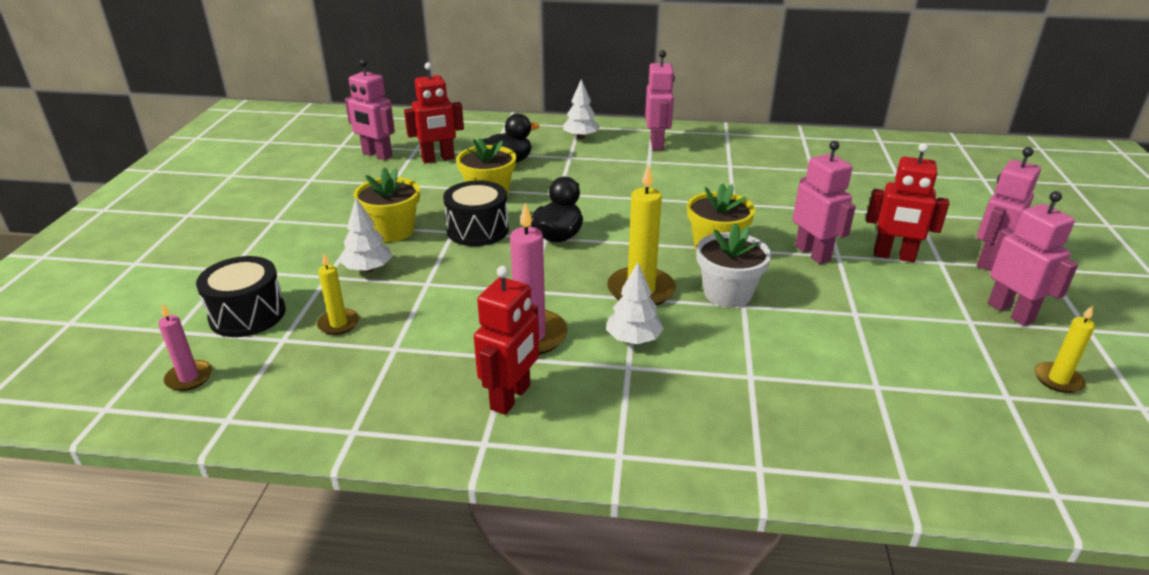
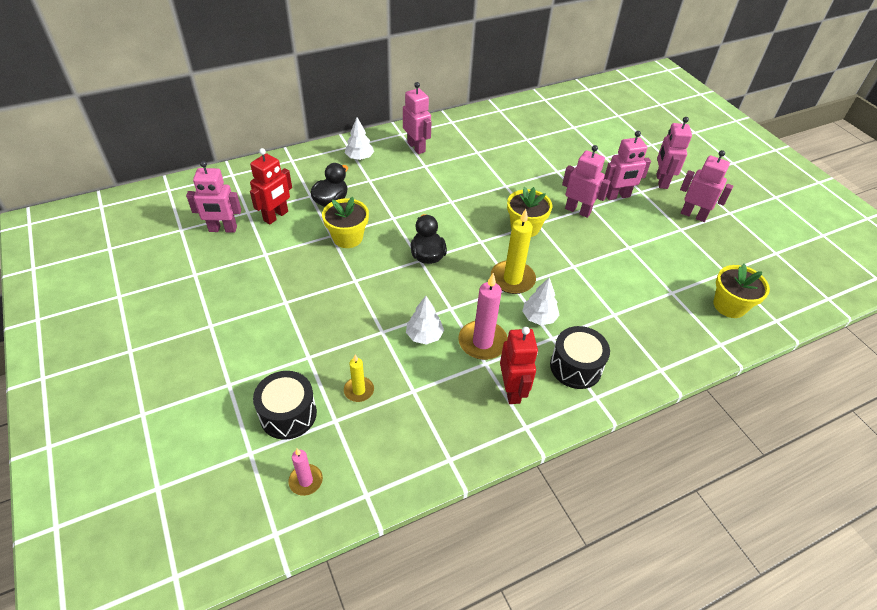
camera: 35 degrees left, 15 degrees up
white tree [340,198,392,272] -> white tree moved to [406,296,444,345]
yellow flower pot [354,167,420,242] -> yellow flower pot moved to [713,264,770,318]
black drum [443,181,509,246] -> black drum moved to [550,326,610,389]
white flower pot [696,223,771,307] -> none
red robot [866,143,949,262] -> pink robot [604,131,651,200]
yellow candle [1035,305,1095,393] -> none

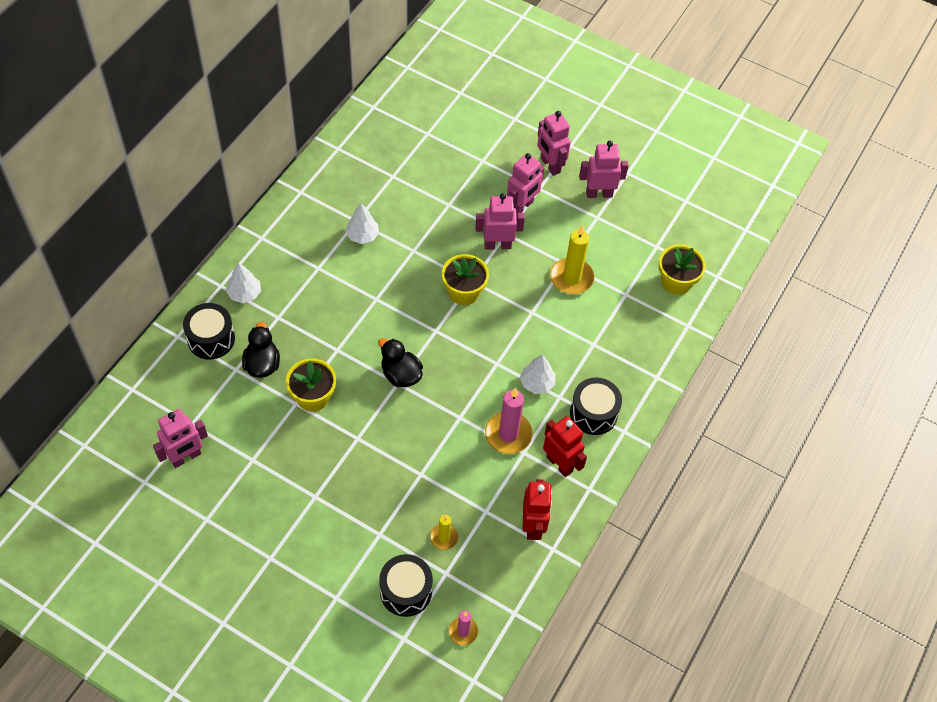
camera: 35 degrees left, 10 degrees up
red robot [250,148,292,224] -> red robot moved to [522,479,552,540]
pink robot [403,82,432,154] -> none
white tree [406,296,444,345] -> white tree moved to [345,203,379,244]
yellow candle [491,209,536,294] -> yellow candle moved to [550,224,594,294]
none -> black drum [183,303,235,359]

